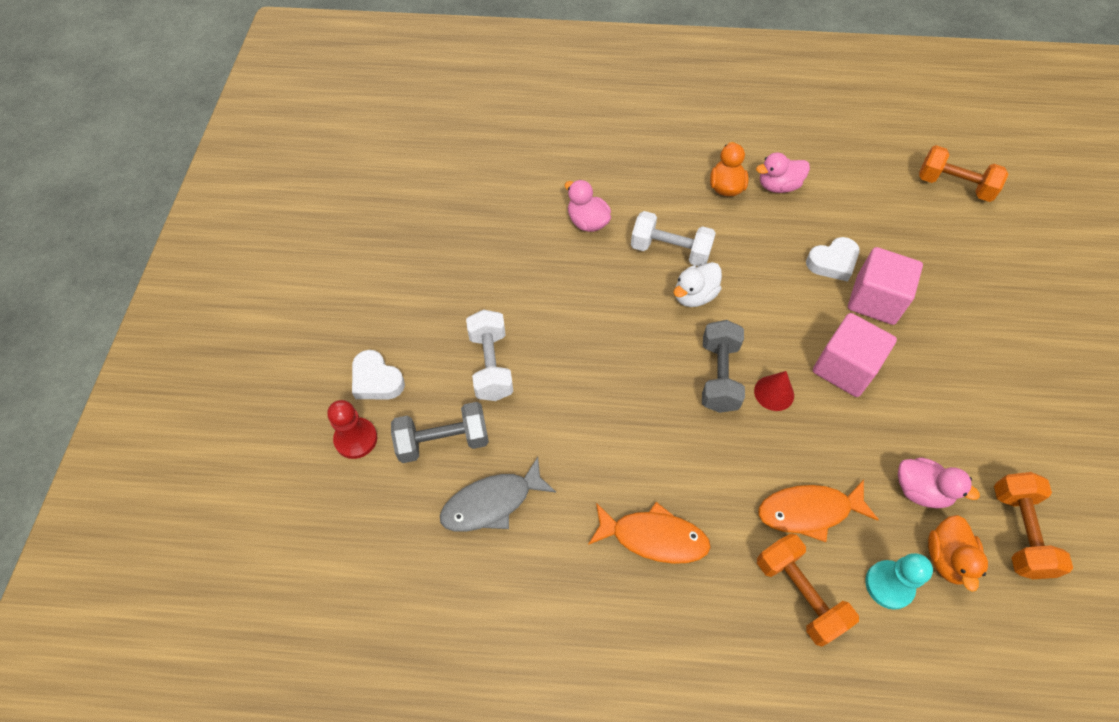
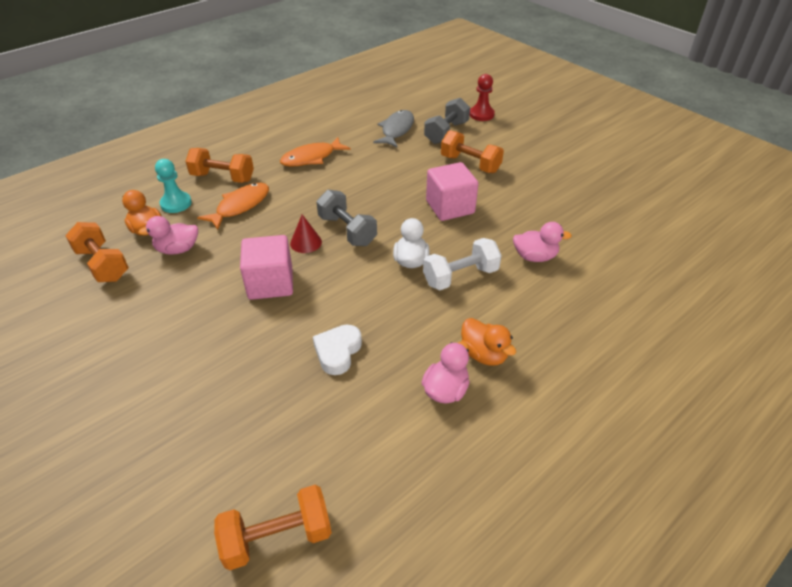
camera: 135 degrees right, 15 degrees down
white heart [352,350,405,400] -> none
white dumbbell [466,309,513,401] -> orange dumbbell [441,130,504,173]
pink cube [848,247,923,325] -> pink cube moved to [426,162,478,221]

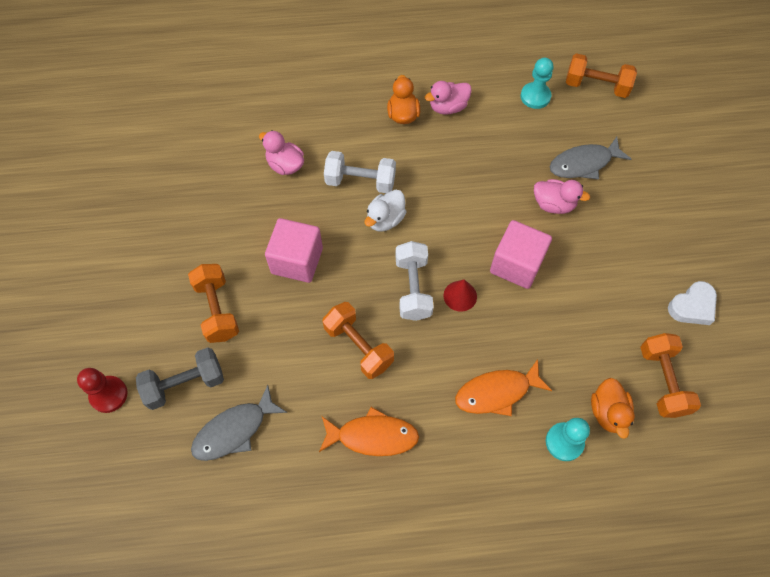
camera: 145 degrees left, 20 degrees up
pink duck [138,216,198,255] -> pink duck moved to [534,179,590,214]
orange dumbbell [185,148,254,183] -> orange dumbbell moved to [323,302,394,379]
white heart [313,325,362,375] -> white heart moved to [668,281,717,325]
grey dumbbell [317,190,377,246] -> white dumbbell [395,241,434,321]
none -> turquoise pawn [521,58,554,109]
none -> grey fish [550,137,631,180]

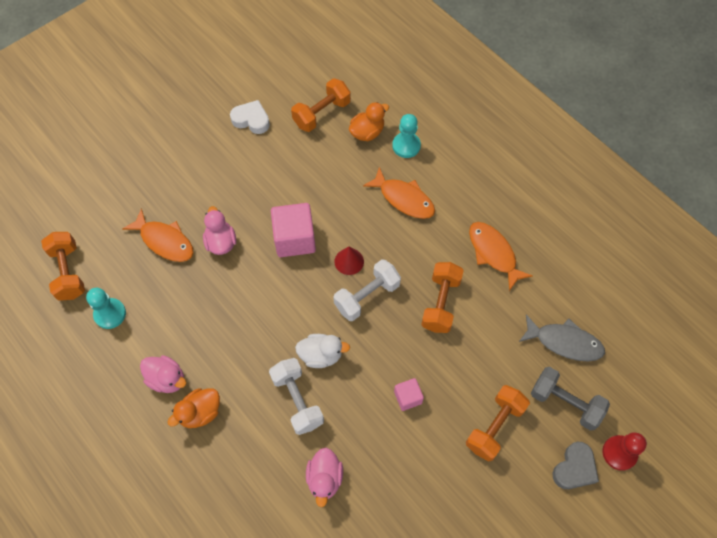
camera: 125 degrees left, 0 degrees up
pink cube [265,218,323,283] -> pink cube [394,378,424,411], size x0.54
grey fish [550,137,631,180] -> orange fish [122,209,194,262]
none -> grey heart [552,442,599,489]

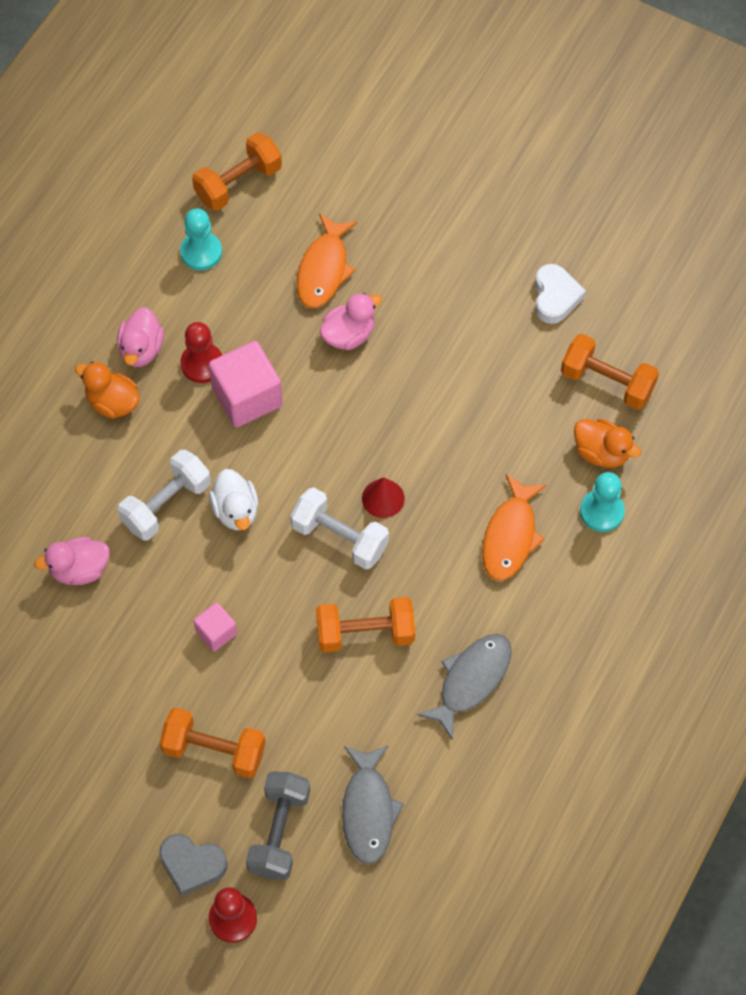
camera: 70 degrees right, 0 degrees up
pink cube [271,203,316,257] -> pink cube moved to [209,341,283,427]
orange fish [469,222,533,291] -> grey fish [417,634,512,741]
none -> red pawn [180,322,222,383]

